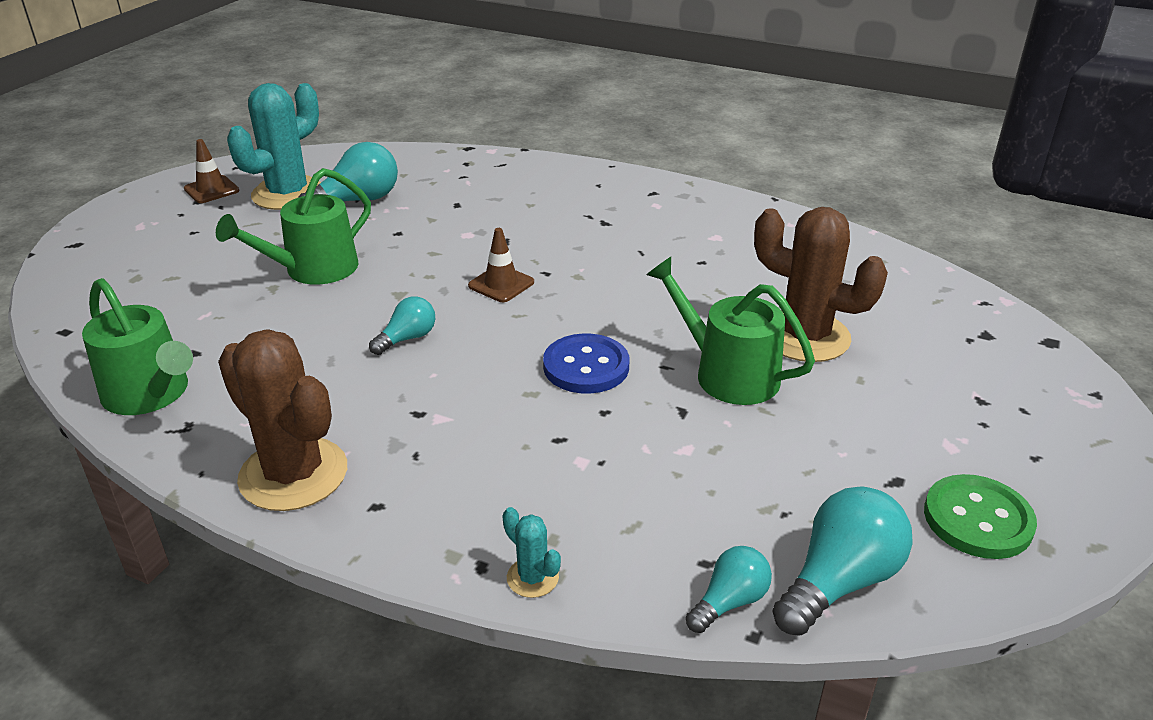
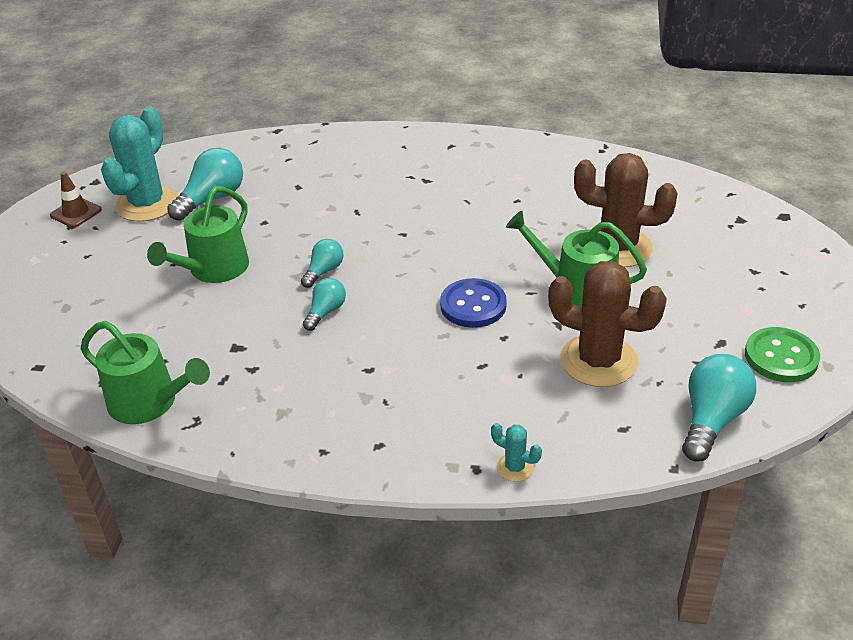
camera: 15 degrees left, 5 degrees up
brown cactus [218,329,347,511] -> brown cactus moved to [548,261,667,387]
brown traffic cone [468,228,534,302] -> none
turquoise light bulb [686,546,772,633] -> turquoise light bulb moved to [301,239,344,288]

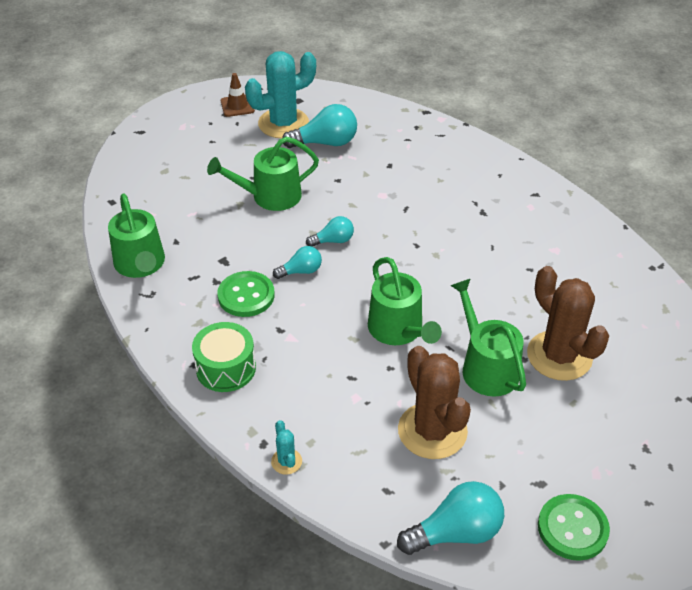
camera: 40 degrees right, 5 degrees up
blue button [440,278,507,328] -> green watering can [368,257,442,345]
none -> green drum [192,322,256,392]
none -> green button [217,271,275,317]

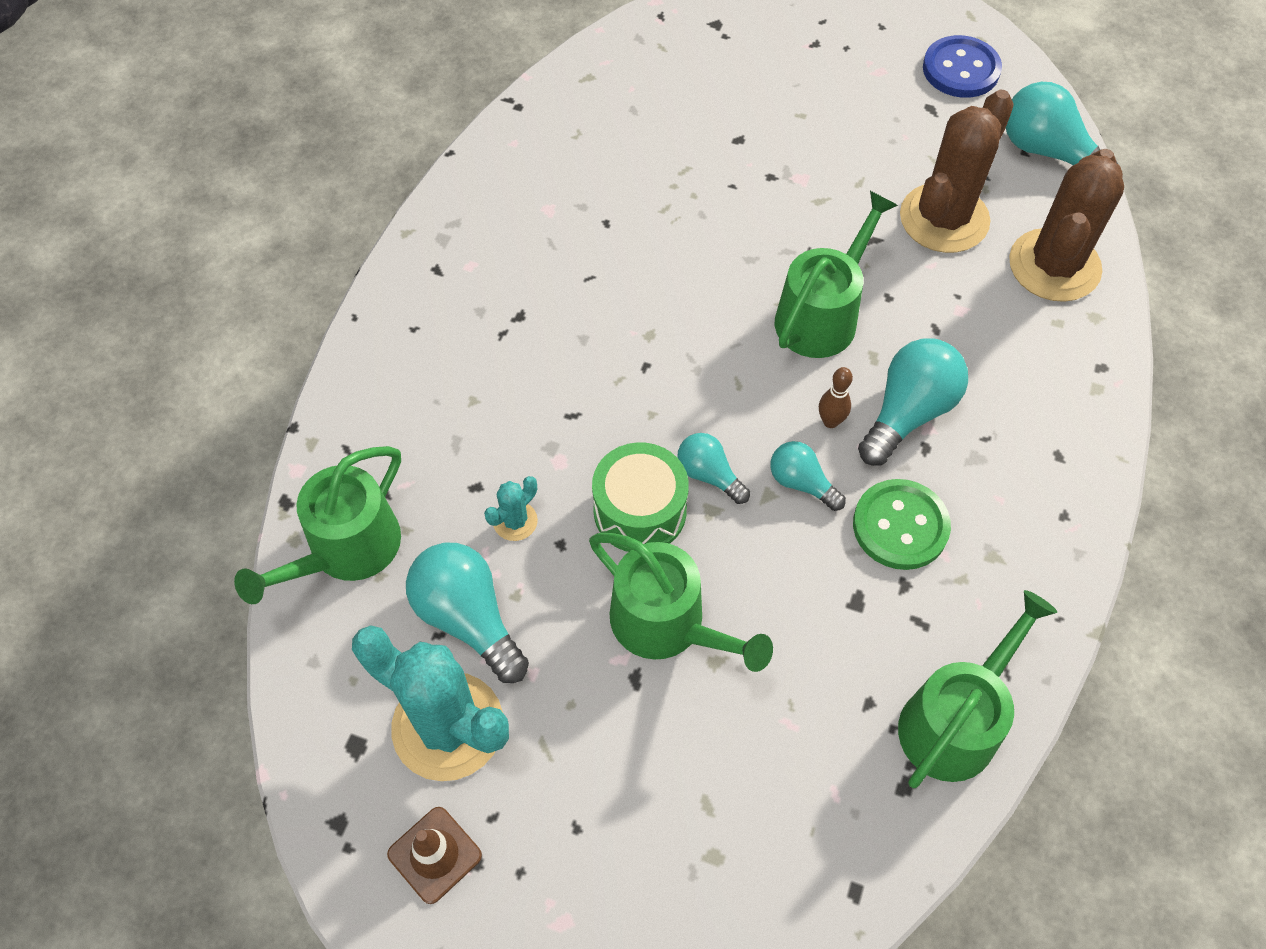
camera: 120 degrees left, 15 degrees up
green drum [192,322,256,392] -> green drum moved to [592,442,689,552]
turquoise cactus [271,420,302,475] -> turquoise cactus moved to [484,476,538,541]
green watering can [450,279,526,397] -> green watering can moved to [234,446,401,604]
brown cactus [527,266,609,381] -> brown cactus moved to [1009,149,1124,302]
green button [538,494,610,561] -> blue button [923,35,1002,98]
none -> brown bowling pin [819,367,853,428]
none -> turquoise light bulb [858,338,968,466]

